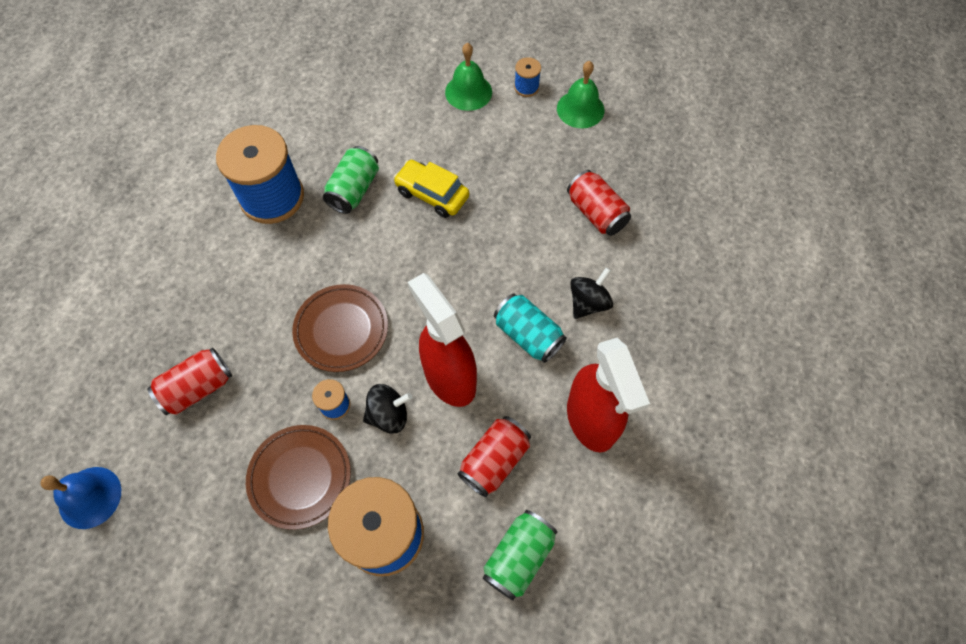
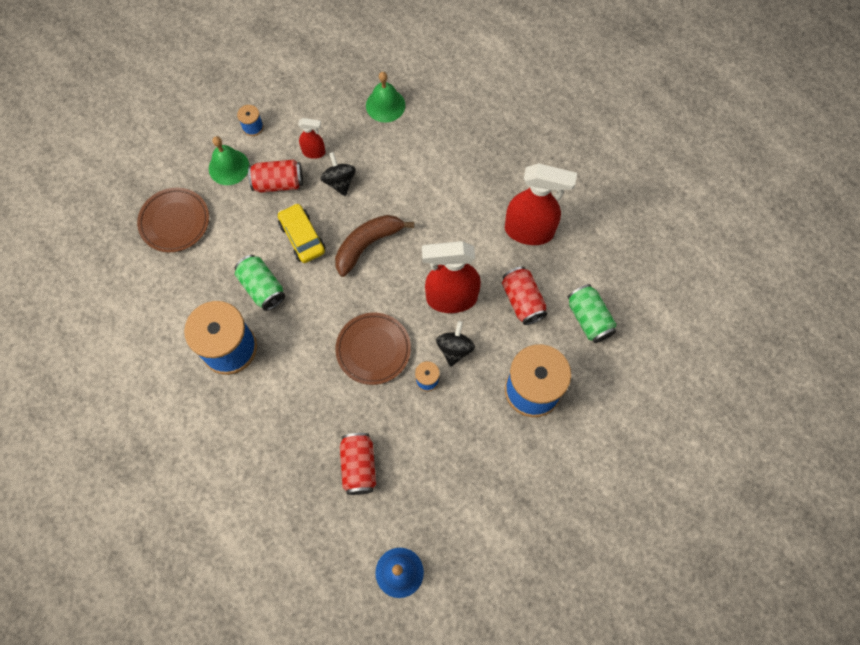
camera: 60 degrees left, 5 degrees up
brown plate [246,425,351,530] -> brown plate moved to [137,188,209,252]
yellow car [393,160,469,218] -> yellow car turned 90 degrees clockwise [278,203,326,263]
turquoise can [494,294,567,363] -> none
green bell [557,61,604,128] -> green bell moved to [366,72,405,123]
red can [567,170,631,236] -> red can moved to [248,160,303,193]
black spinning top [570,268,613,319] -> black spinning top moved to [320,152,356,196]
none -> red spray bottle [298,118,325,159]
none -> brown banana [335,215,414,277]

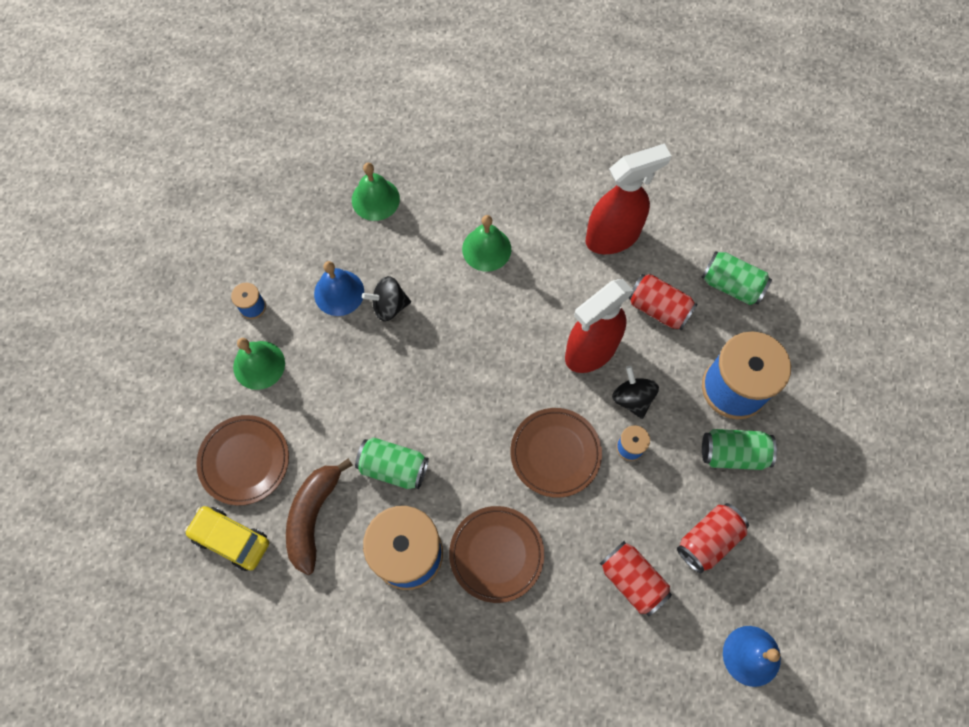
camera: 35 degrees left, 0 degrees up
red can [248,160,303,193] -> red can moved to [677,503,749,573]
yellow car [278,203,326,263] -> yellow car moved to [185,506,269,571]
red spray bottle [298,118,325,159] -> blue bell [314,261,364,316]
black spinning top [320,152,356,196] -> black spinning top turned 45 degrees counterclockwise [362,276,411,322]
brown banana [335,215,414,277] -> brown banana moved to [286,458,352,575]
none -> brown plate [449,506,544,603]
none -> green bell [462,215,511,272]
none -> green can [702,429,777,470]

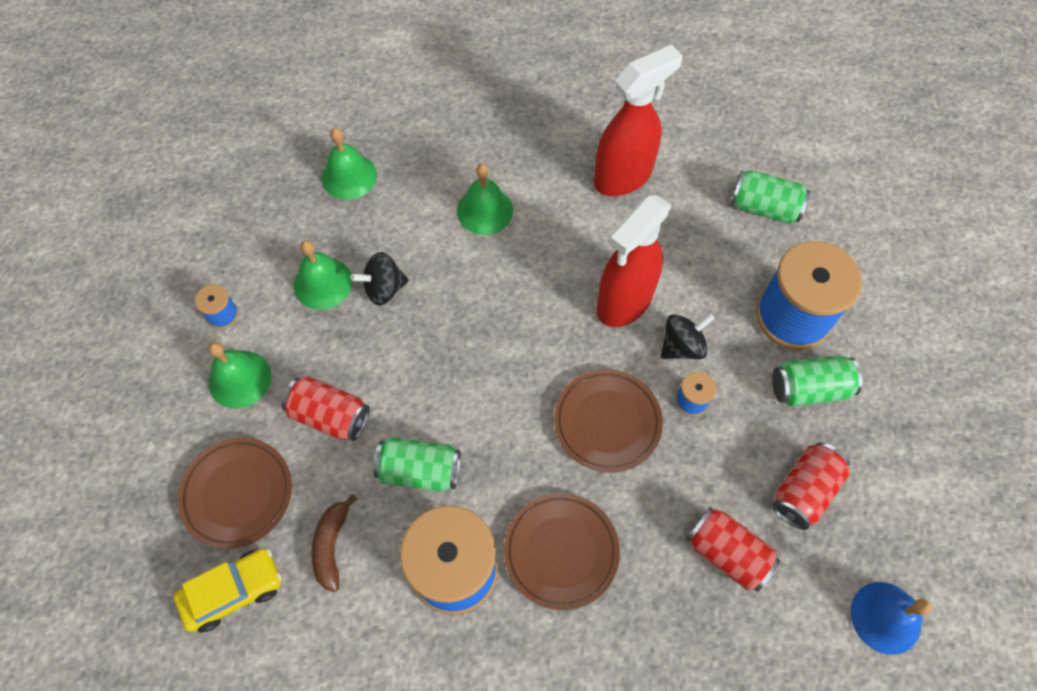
camera: 10 degrees left, 5 degrees down
yellow car [185,506,269,571] -> yellow car turned 135 degrees clockwise [174,548,282,633]
brown banana [286,458,352,575] -> brown banana [311,494,357,592], size x0.66
blue bell [314,261,364,316] -> green bell [294,240,353,310]
black spinning top [612,366,659,419] -> black spinning top turned 90 degrees clockwise [660,313,715,359]
red can [628,274,698,331] -> red can moved to [282,376,370,441]

